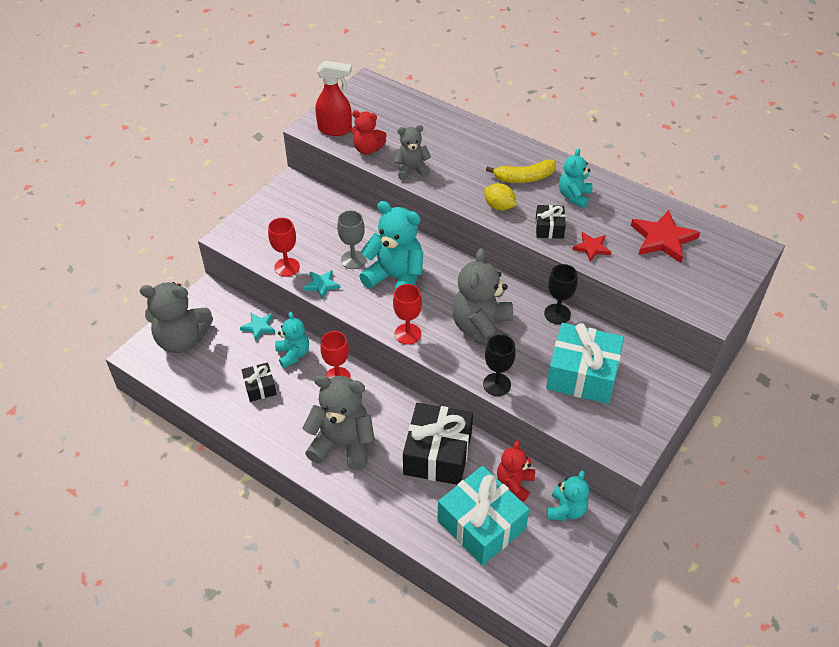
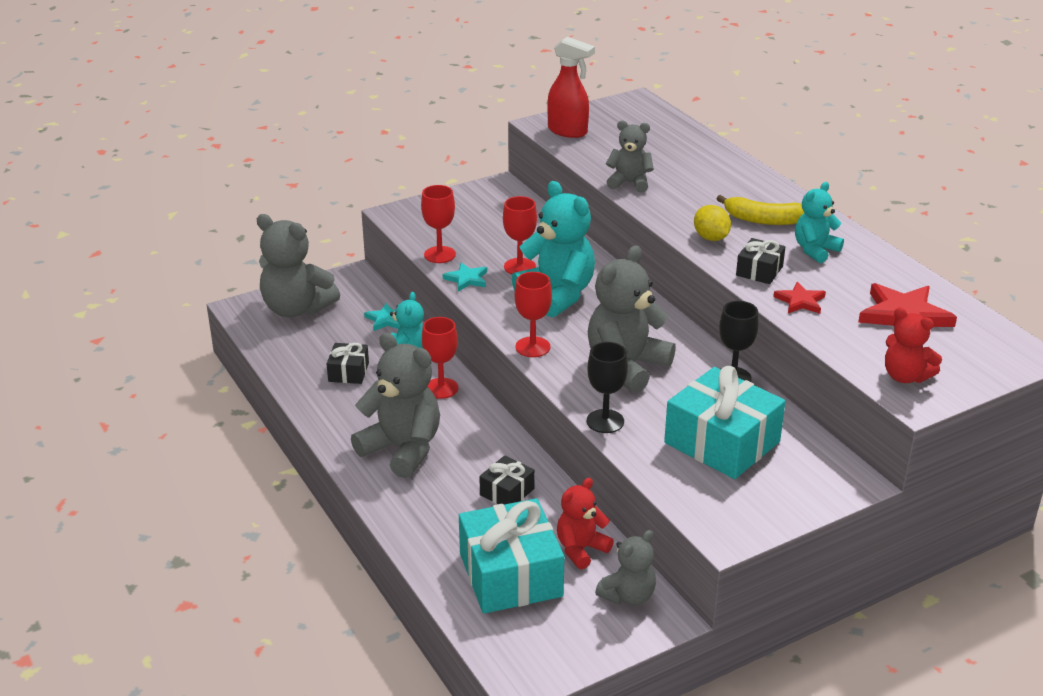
camera: 25 degrees right, 15 degrees down
grey goblet [337,211,366,269] -> red goblet [503,196,537,274]
red teddy bear [351,110,387,155] -> red teddy bear moved to [885,307,942,383]
black gift [403,403,473,485] -> black gift [479,455,535,504], size x0.49
turquoise teddy bear [547,471,589,521] -> grey teddy bear [595,530,656,605]

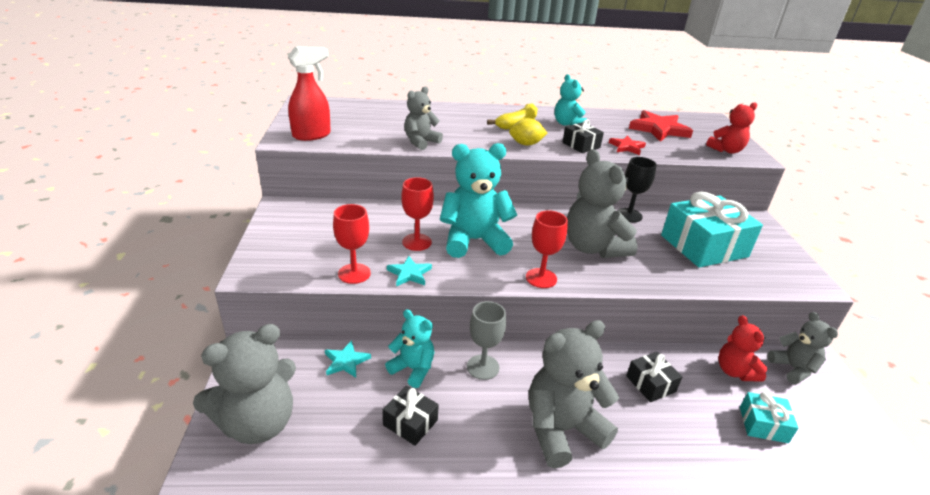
camera: 65 degrees left, 0 degrees up
red goblet [422,317,458,399] -> grey goblet [467,301,506,380]
turquoise gift [459,498,565,614] -> turquoise gift [740,392,798,443], size x0.49
black goblet [587,342,628,433] -> none

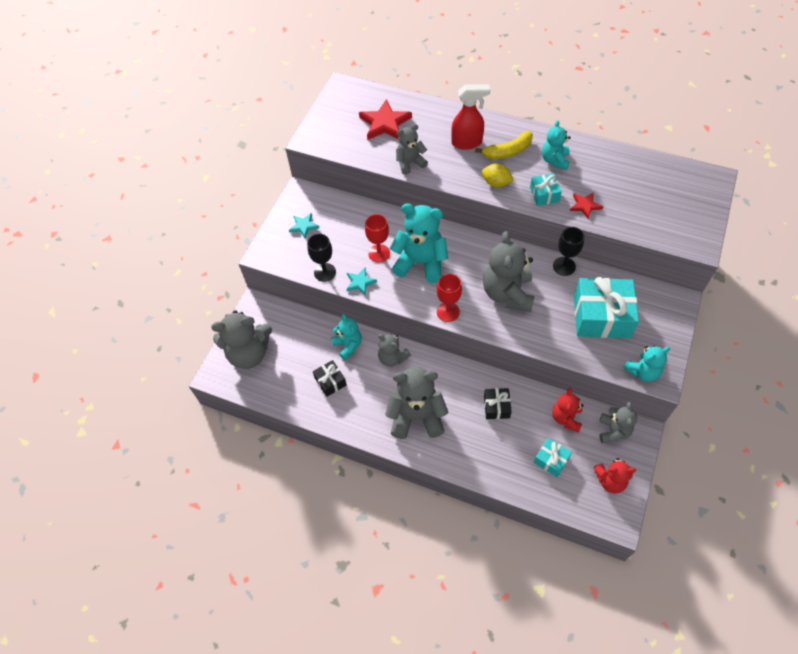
camera: 30 degrees right, 25 degrees up
red spray bottle [288,47,331,141] -> red spray bottle moved to [451,84,490,150]
turquoise star [325,340,371,378] -> turquoise star moved to [289,213,319,238]
red goblet [333,204,371,284] -> black goblet [307,234,336,282]
grey goblet [467,301,506,380] -> grey teddy bear [378,334,411,367]
black gift [562,119,604,153] -> turquoise gift [530,173,562,206]
red star [629,110,693,142] -> red star moved to [359,99,412,140]
red teddy bear [706,102,757,154] -> red teddy bear moved to [594,458,636,494]
none -> turquoise teddy bear [623,346,670,382]

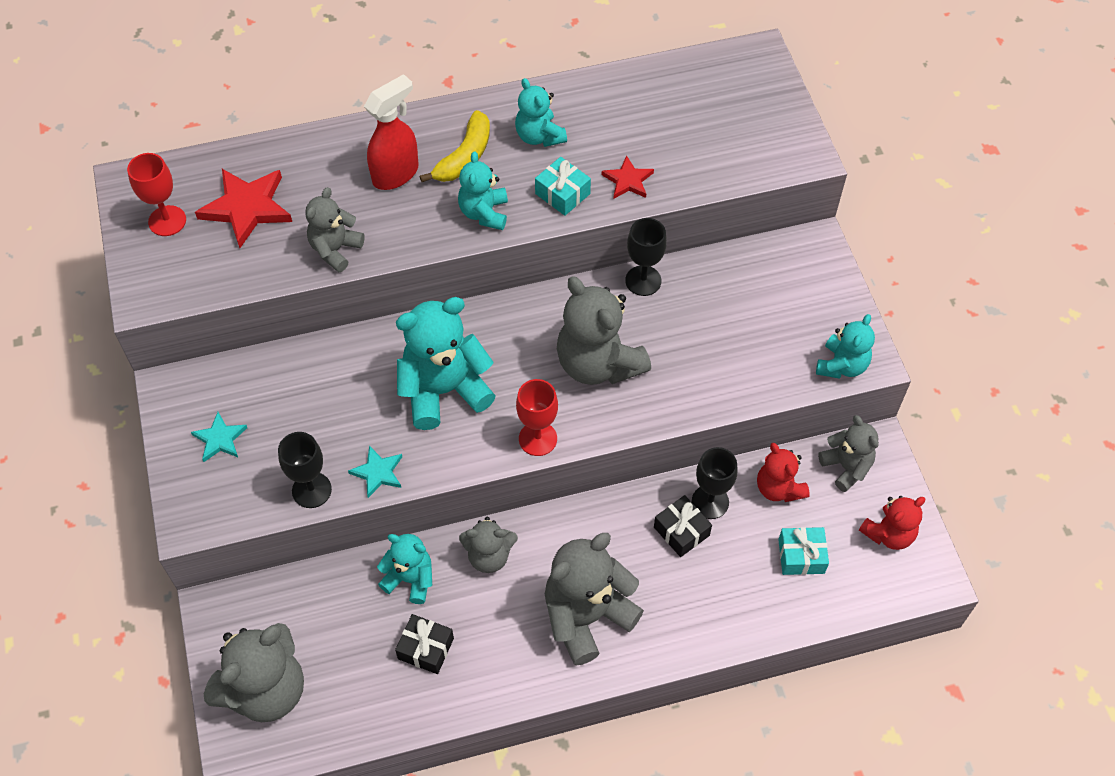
camera: 40 degrees left, 0 degrees up
red goblet [365,214,390,262] -> red goblet moved to [127,153,186,236]
yellow lemon [482,163,514,187] -> turquoise teddy bear [458,151,508,230]
turquoise gift [574,277,639,338] -> none
none -> black goblet [692,447,738,519]

